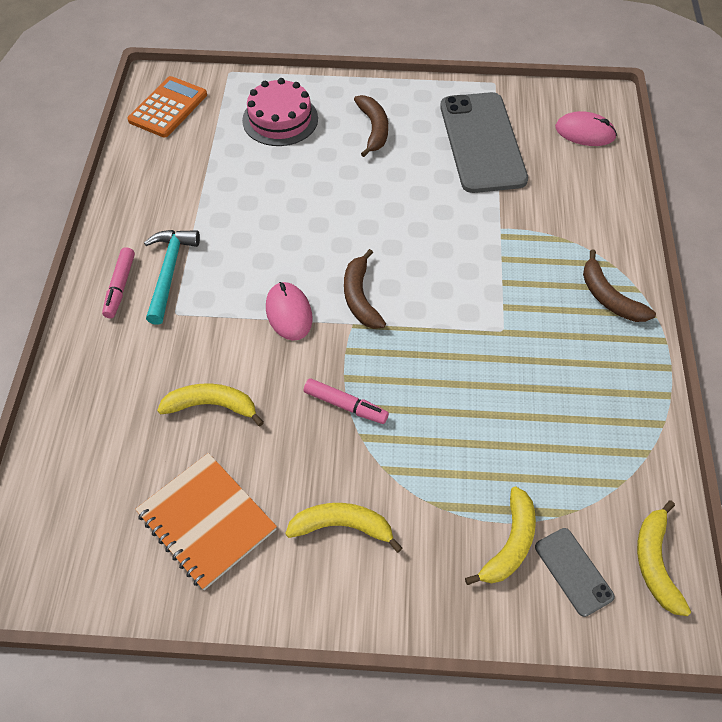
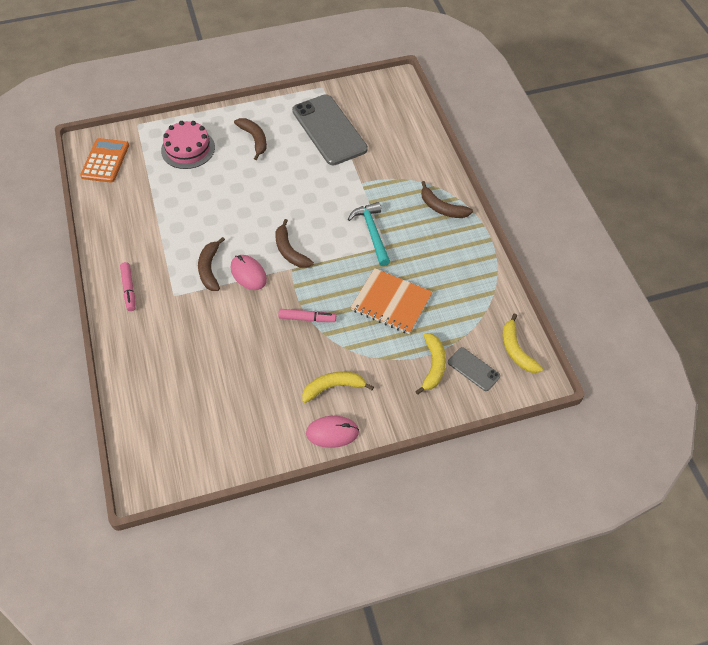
camera: 20 degrees left, 0 degrees up
orange notebook [135,453,277,590] -> orange notebook moved to [351,268,433,334]
turquoise hammer [144,230,200,325] -> turquoise hammer moved to [348,202,390,266]
yellow banana [157,383,264,426] -> none
pink mouse [555,111,617,146] -> pink mouse moved to [306,416,359,448]
none -> brown banana [198,237,225,291]

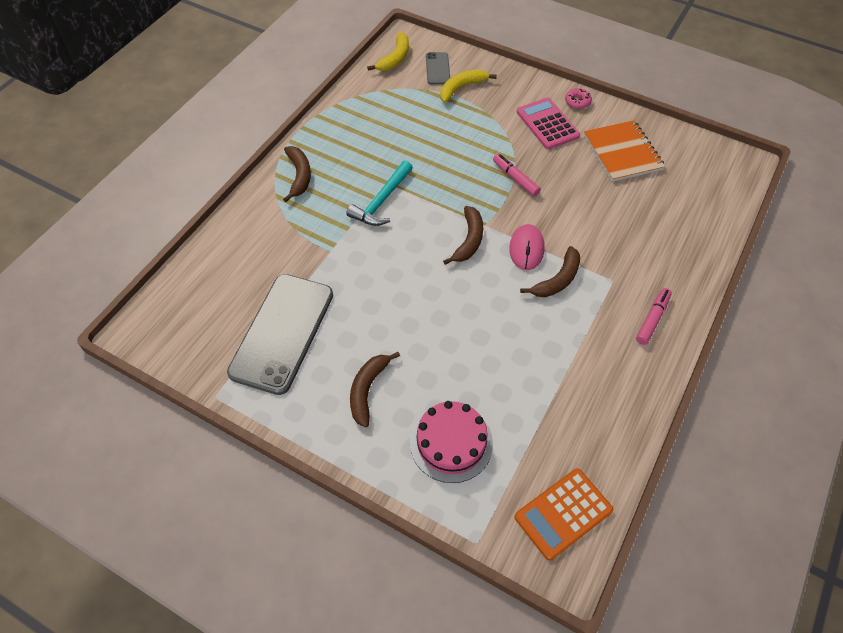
camera: 135 degrees left, 0 degrees up
yellow banana [302,371,374,403] -> pink calculator [516,98,580,149]
pink mouse [306,416,359,448] -> pink donut [565,88,592,109]
orange notebook [351,268,433,334] -> orange notebook moved to [584,120,665,182]

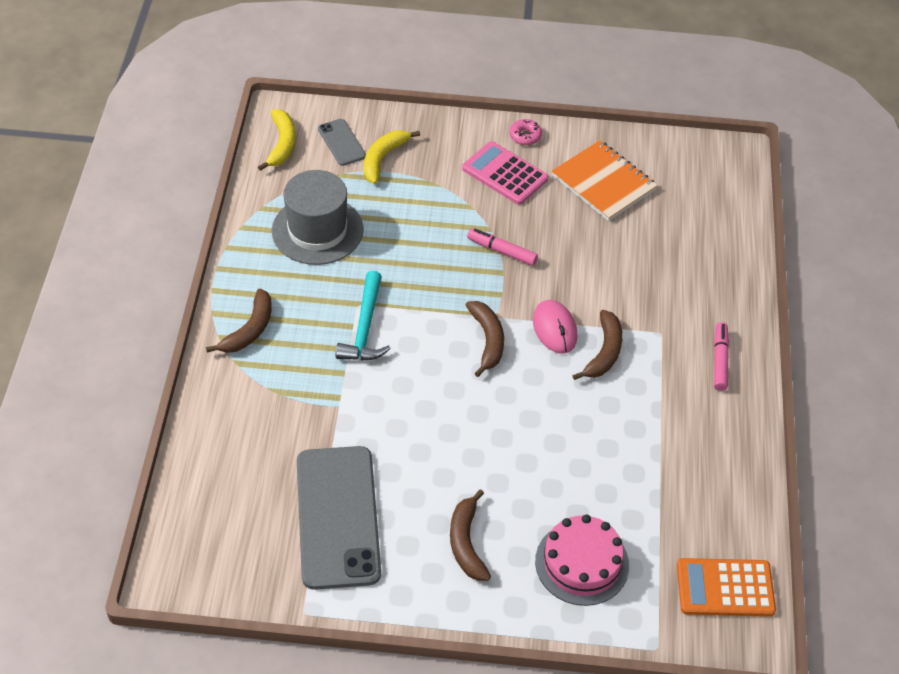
camera: 25 degrees left, 5 degrees down
brown banana [283,146,311,202] -> brown banana turned 60 degrees clockwise [206,288,272,353]
orange calculator [514,468,613,560] -> orange calculator turned 60 degrees clockwise [677,558,776,617]
none -> grey hat [272,170,364,265]

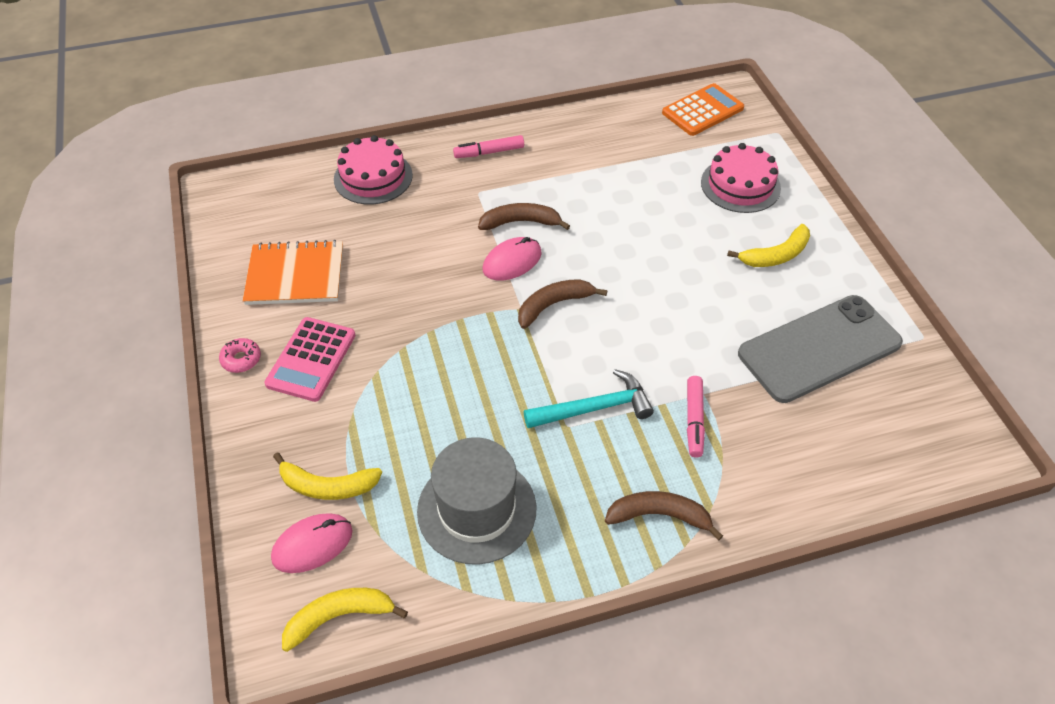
camera: 110 degrees left, 0 degrees up
grey phone [318,119,366,166] -> pink mouse [271,513,353,573]
brown banana [450,489,491,581] -> yellow banana [727,224,810,267]
pink marker [467,228,538,266] -> pink marker moved to [687,376,705,457]
orange notebook [551,140,658,221] -> orange notebook turned 60 degrees clockwise [243,240,343,305]
orange calculator [677,558,776,617] -> orange calculator turned 105 degrees counterclockwise [662,83,744,136]
none -> pink cake [334,135,413,204]

